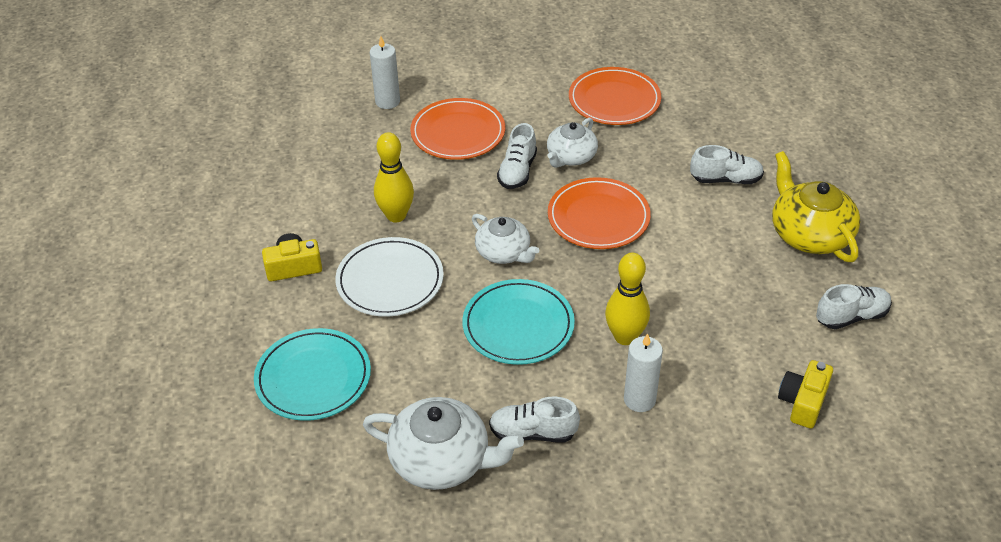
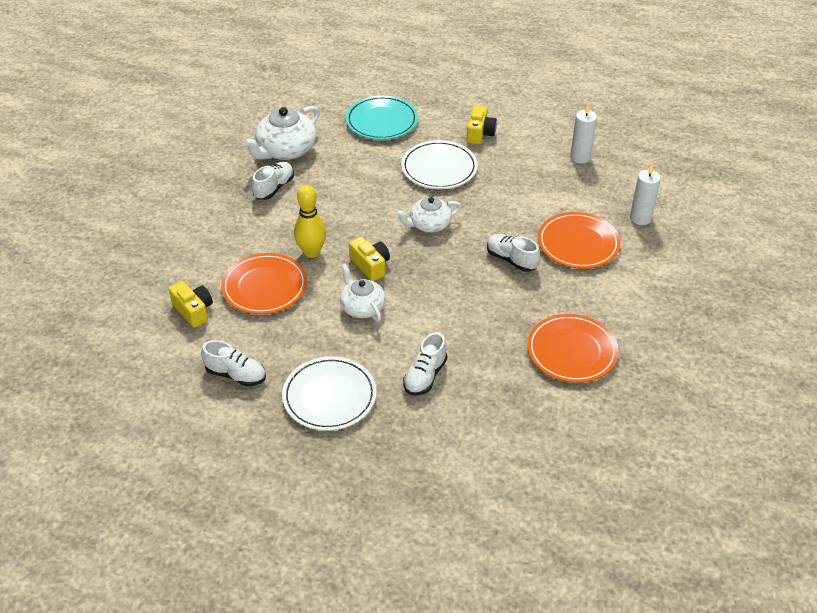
camera: 115 degrees right, 0 degrees up
yellow bowling pin [374,132,414,222] -> none
turquoise plate [462,279,575,365] -> none
white teapot [547,118,598,168] -> white teapot moved to [340,263,386,322]
orange plate [548,177,651,249] -> orange plate moved to [221,253,307,314]
white candle [624,333,663,412] -> white candle moved to [570,104,597,163]
yellow teapot [772,151,860,262] -> white plate [282,356,377,431]
white shoe [816,284,892,329] -> white shoe turned 75 degrees counterclockwise [201,340,266,387]
none -> yellow camera [349,236,390,281]

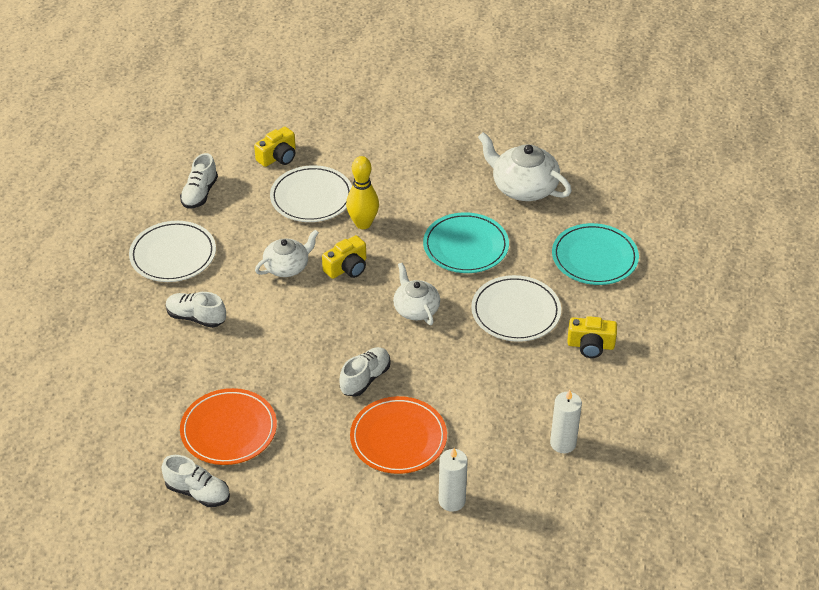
camera: 85 degrees right, 0 degrees up
orange plate [221,253,307,314] -> white plate [270,165,352,222]
white shoe [252,162,294,200] -> white shoe moved to [162,455,230,507]
none -> turquoise plate [423,212,509,273]

